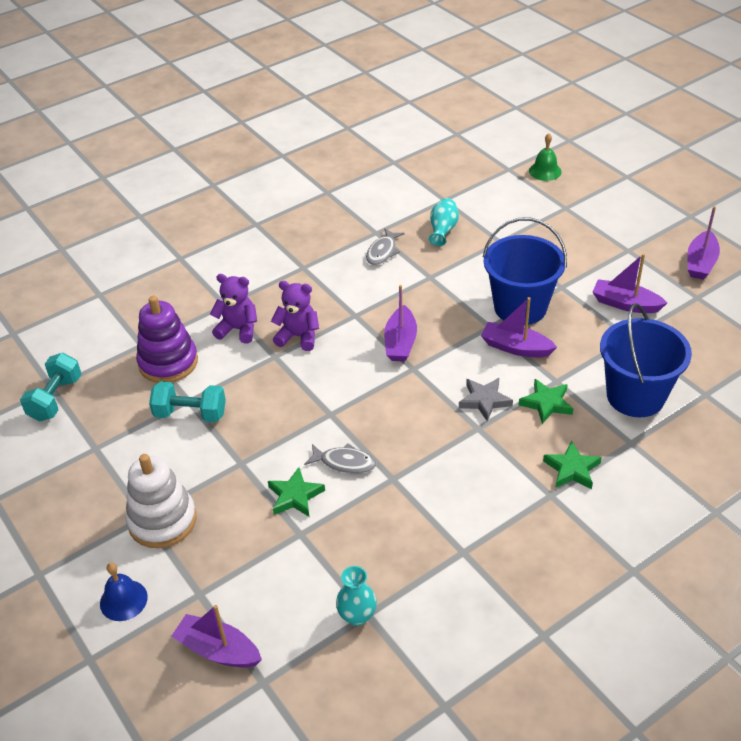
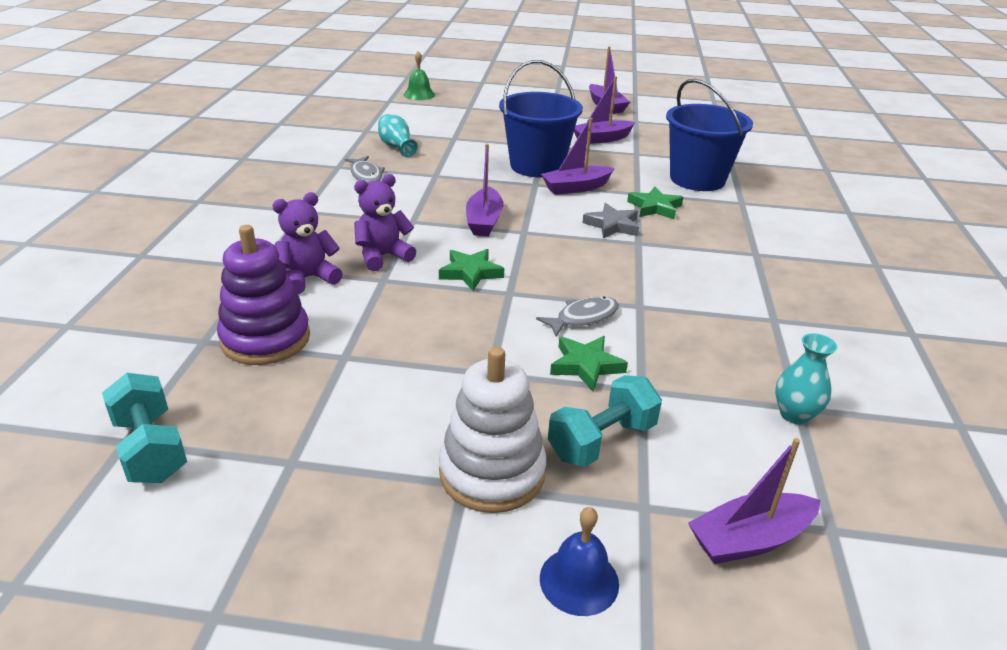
camera: 50 degrees left, 10 degrees down
turquoise dumbbell [149,381,226,422] -> turquoise dumbbell moved to [548,375,662,467]
purple boat [384,285,417,362] -> purple boat turned 45 degrees clockwise [466,144,504,236]
green star [543,441,602,489] -> green star moved to [439,249,504,291]

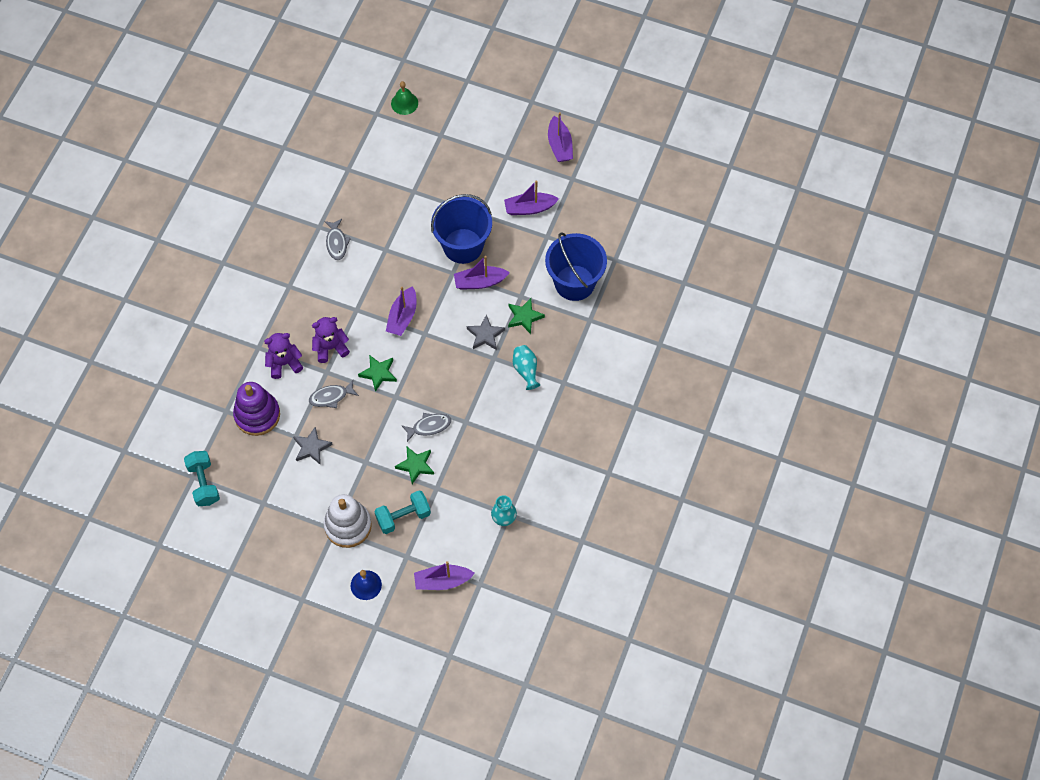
camera: 15 degrees right, 30 degrees up
turquoise vase [378,114,418,157] -> turquoise vase moved to [512,345,540,390]
none -> grey star [293,426,333,465]
none -> grey fish [309,380,359,408]

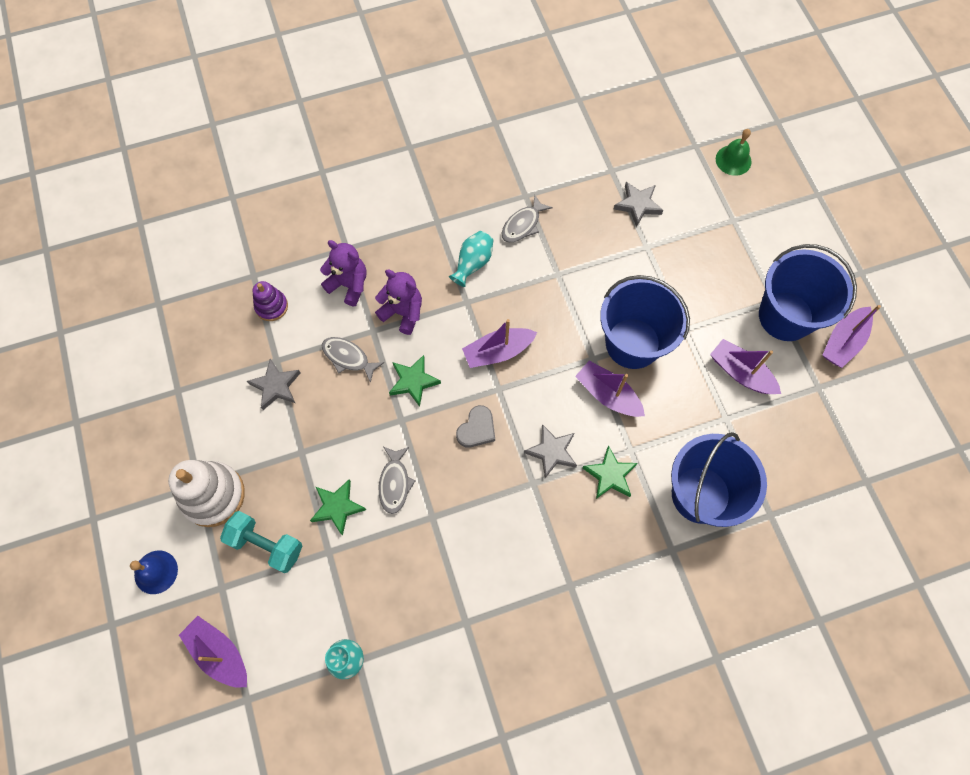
camera: 50 degrees right, 5 degrees up
turquoise dumbbell [184,451,220,506] -> none
purple stacking toy [233,382,280,436] -> purple stacking toy [253,281,288,321], size x0.56
grey fish [401,413,451,442] -> grey fish turned 60 degrees clockwise [379,447,416,514]
turquoise vase [512,345,540,390] -> turquoise vase moved to [449,231,494,287]
none -> grey heart [456,405,495,448]
none -> grey star [614,182,663,227]
none -> blue bucket [759,244,857,341]

